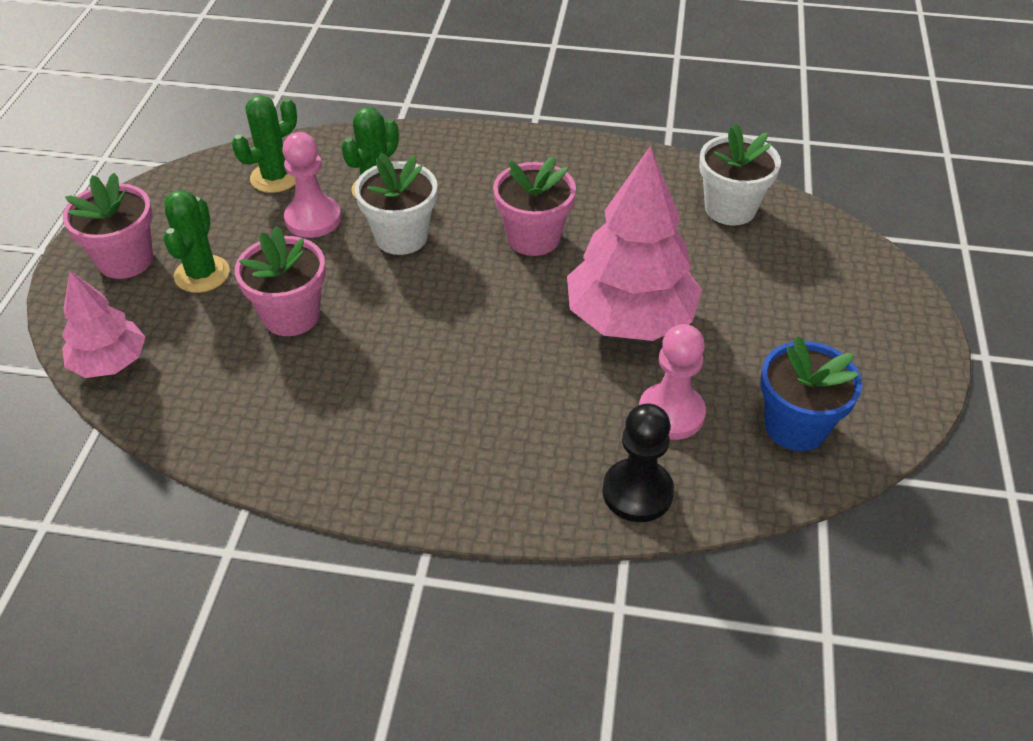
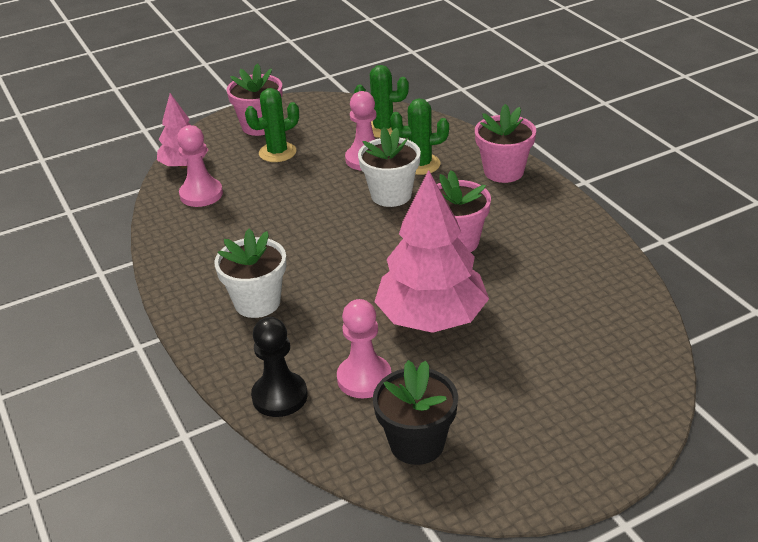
camera: 55 degrees right, 10 degrees down
pink flower pot [235,226,326,336] -> pink flower pot moved to [475,104,536,183]
white flower pot [699,123,781,225] -> white flower pot moved to [214,229,287,318]
blue flower pot [760,336,862,451] -> black flower pot [373,360,458,465]
none -> pink pawn [177,125,223,207]

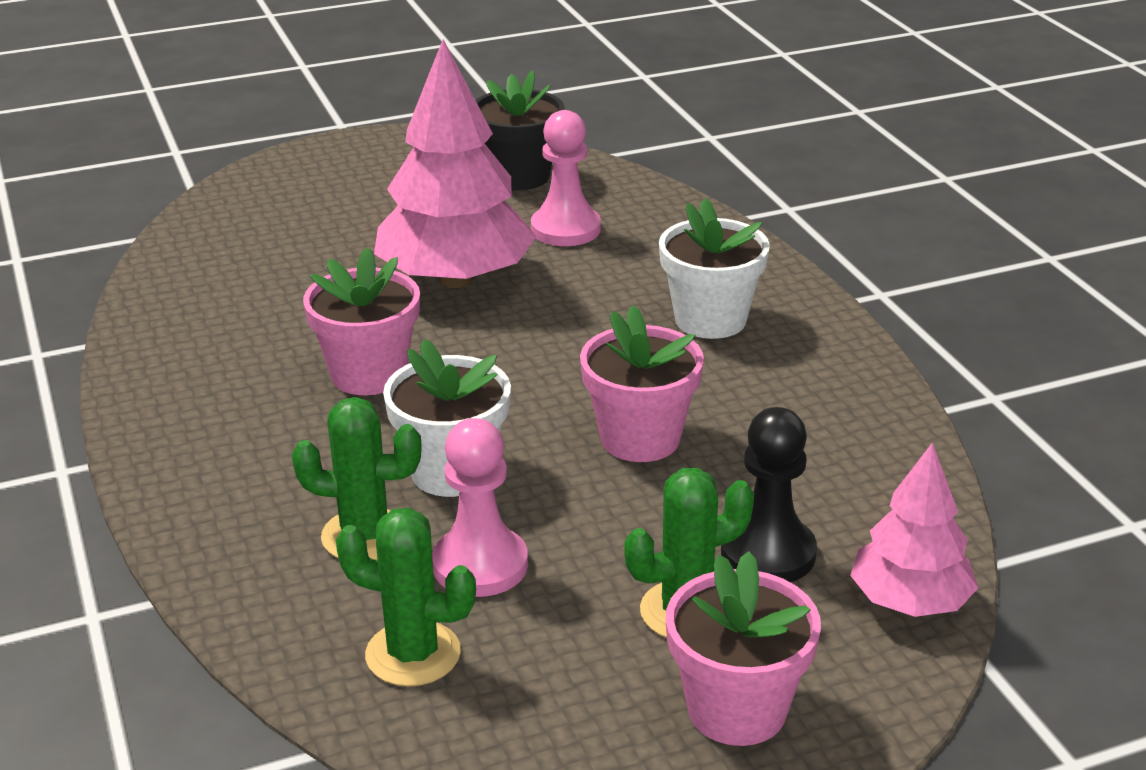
camera: 175 degrees left, 5 degrees down
pink pawn [177,125,223,207] -> none
black pawn [251,317,308,417] -> black pawn moved to [721,407,817,582]
pink flower pot [475,104,536,183] -> pink flower pot moved to [580,305,704,462]

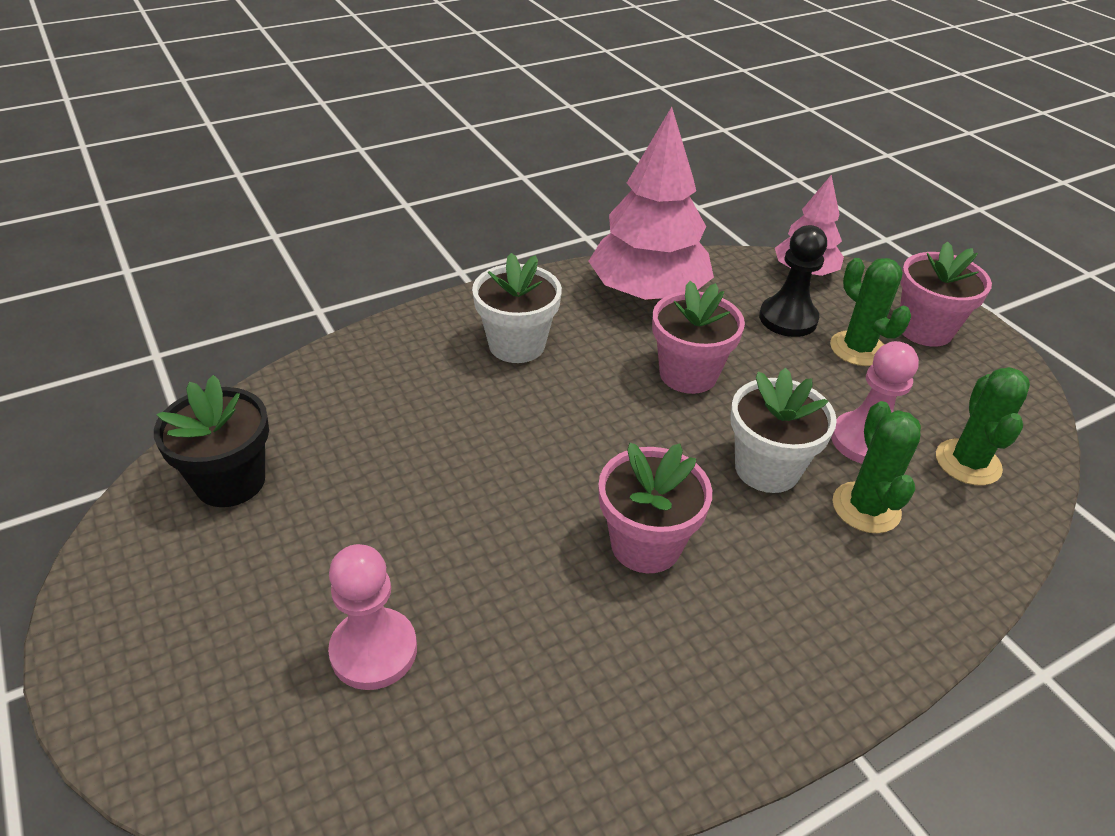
camera: 100 degrees left, 10 degrees up
pink tree [374,39,536,288] -> pink tree moved to [589,107,714,300]
pink pawn [531,110,601,246] -> pink pawn moved to [328,544,417,690]

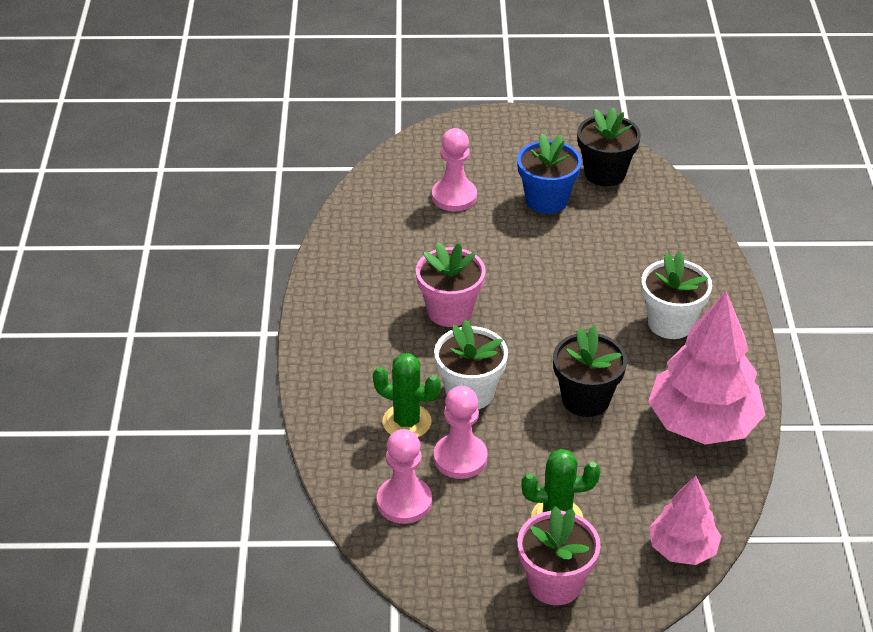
camera: 120 degrees right, 0 degrees up
pink flower pot [652,281,745,394] -> black flower pot [553,326,627,417]
black pawn [759,225,827,337] -> none
green cactus [936,367,1030,486] -> pink pawn [377,429,432,524]
none -> blue flower pot [517,134,582,214]

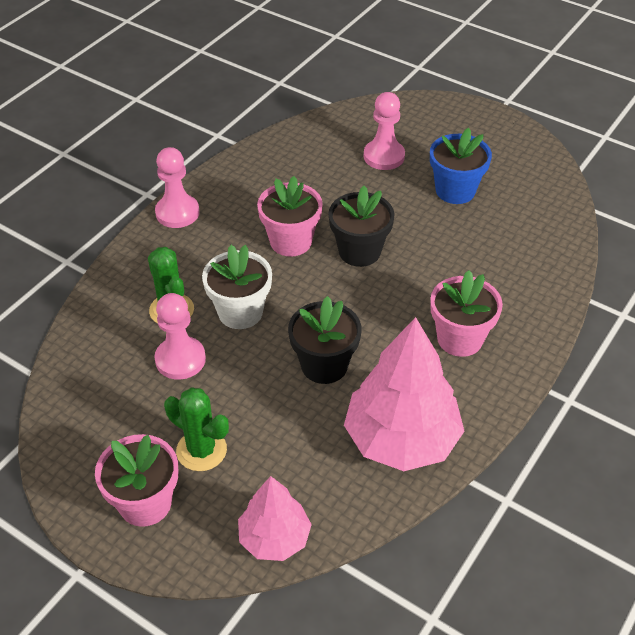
camera: 35 degrees right, 5 degrees up
pink pawn [377,429,432,524] -> pink pawn moved to [155,147,200,228]
black flower pot [577,108,641,186] -> black flower pot moved to [329,186,394,267]
white flower pot [641,251,712,339] -> pink flower pot [430,270,503,357]

